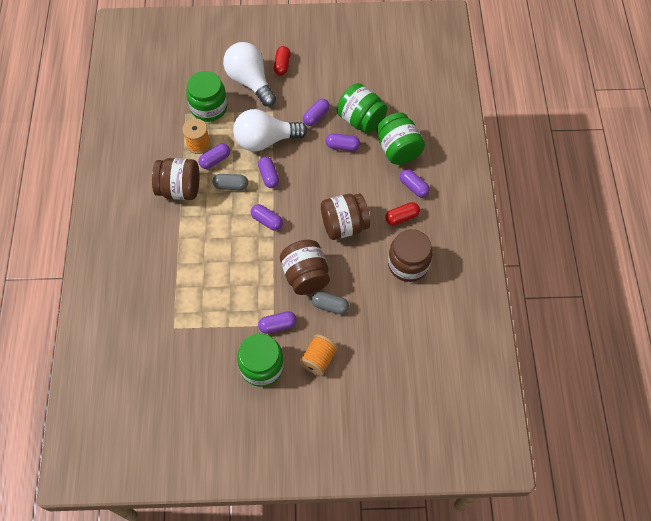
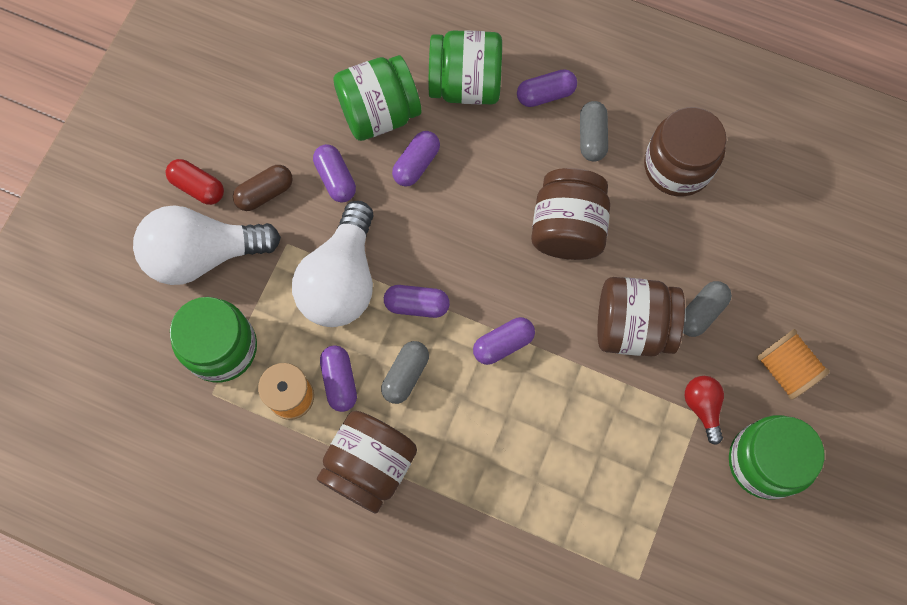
camera: 65 degrees left, 10 degrees up
purple capsule [258,311,297,334] -> red light bulb [685,376,724,445]
red capsule [385,202,420,226] -> grey capsule [580,101,608,162]
none -> brown capsule [233,165,293,211]

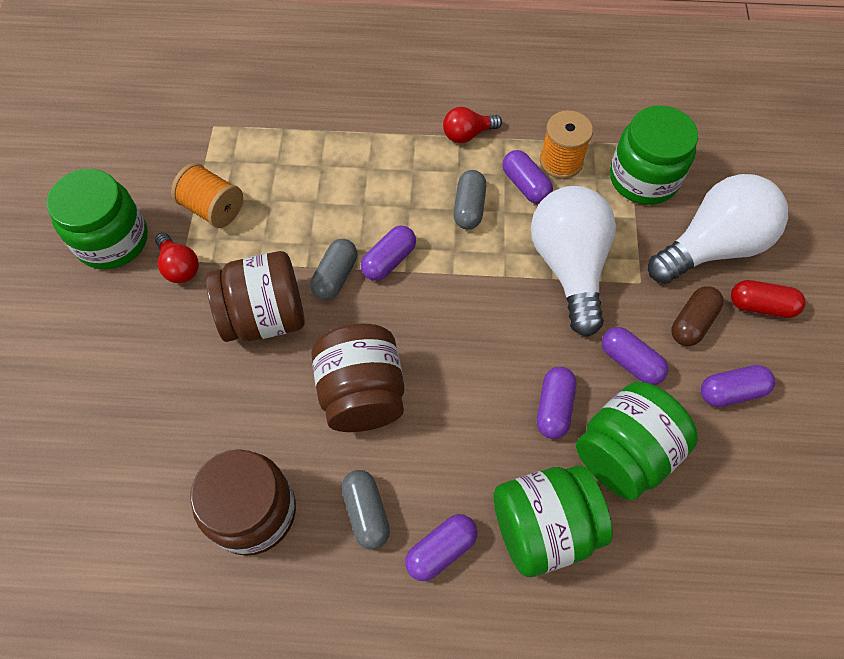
camera: 160 degrees right, 10 degrees down
brown jar [317,411,417,514] -> red light bulb [443,107,502,143]
purple capsule [384,285,450,318] -> purple capsule moved to [701,365,775,407]
grey capsule [683,281,732,337] -> grey capsule moved to [310,239,357,300]
orange spool [757,329,830,400] -> orange spool moved to [171,163,243,228]

